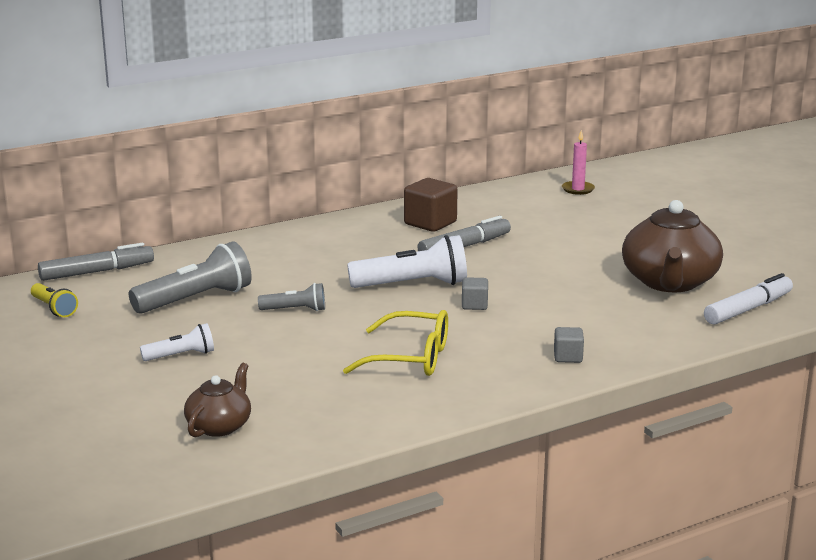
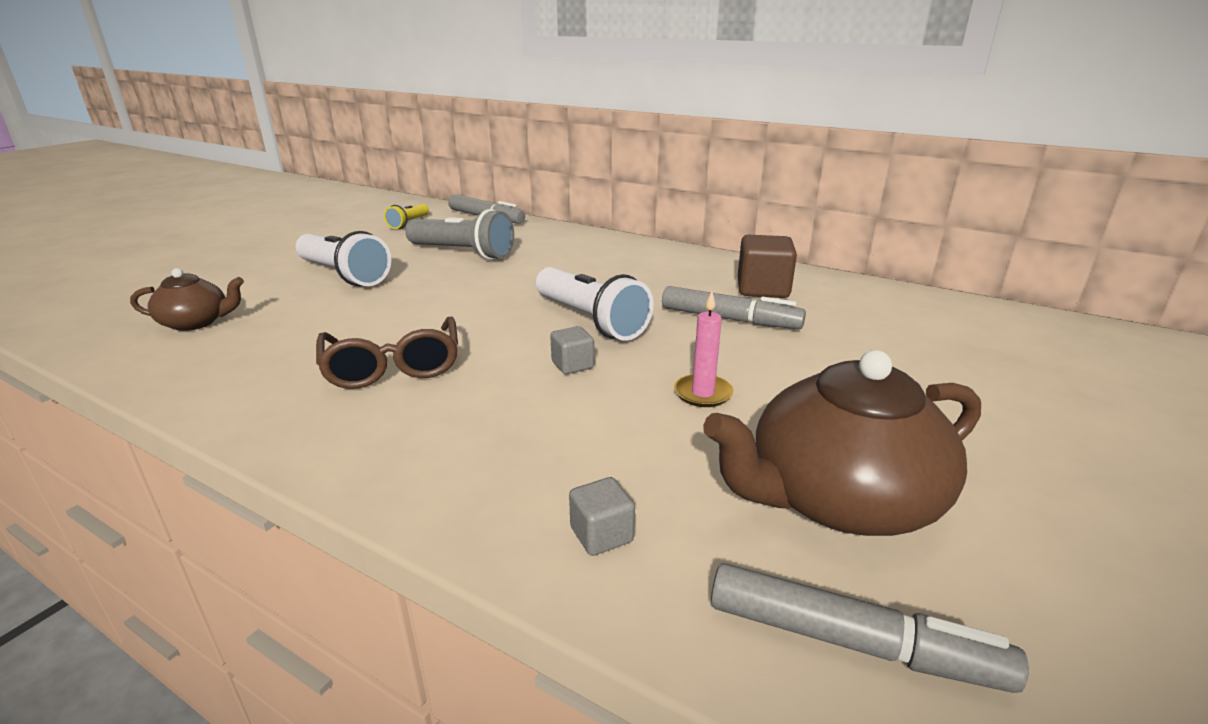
camera: 60 degrees right, 5 degrees up
white flashlight [140,323,214,361] -> white flashlight [296,231,391,286], size x1.83
grey flashlight [258,283,325,311] -> none
yellow glasses [343,310,448,376] -> brown glasses [316,317,458,389]
grey cube [554,327,584,363] -> grey cube moved to [569,477,635,556]
pink candle [562,130,595,195] -> pink candle moved to [674,291,733,407]
white marker [704,273,793,325] -> grey marker [711,563,1029,693]

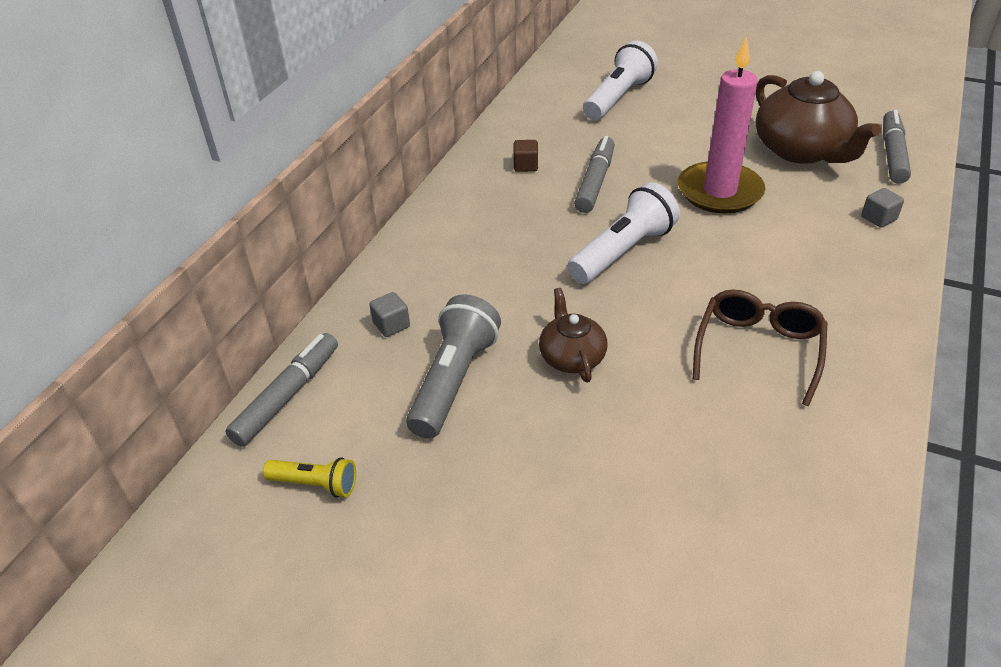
camera: 95 degrees left, 15 degrees up
brown teapot [130,268,244,331] -> brown teapot moved to [539,288,607,383]
white flashlight [296,231,391,286] -> white flashlight moved to [583,41,658,120]
brown glasses [316,317,458,389] -> brown glasses turned 45 degrees counterclockwise [693,290,827,406]
grey cube [550,326,594,374] -> grey cube moved to [369,292,410,337]
pink candle [674,291,733,407] -> pink candle [678,36,765,214], size x2.14
brown cube [738,235,797,298] -> brown cube [513,140,538,172], size x0.55

